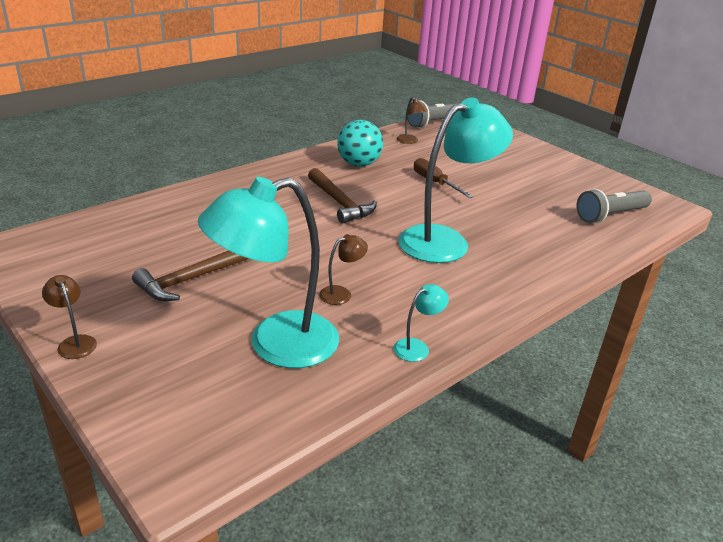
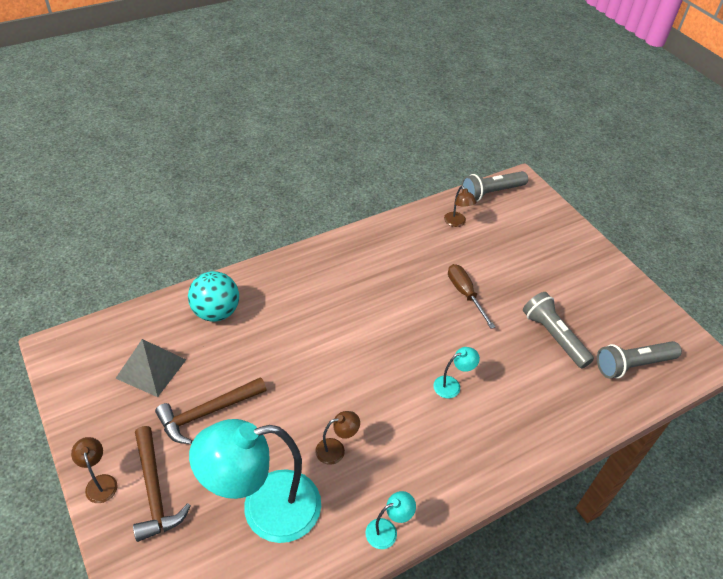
camera: 10 degrees right, 15 degrees up
brown hammer [308,168,377,224] -> brown hammer moved to [133,426,191,542]
turquoise ball [337,120,383,167] -> turquoise ball moved to [188,271,239,322]
turquoise lamp [398,97,513,263] -> turquoise lamp [433,347,480,398], size x0.41
none -> grey pyramid [115,339,186,397]
none -> grey flashlight [523,292,594,369]

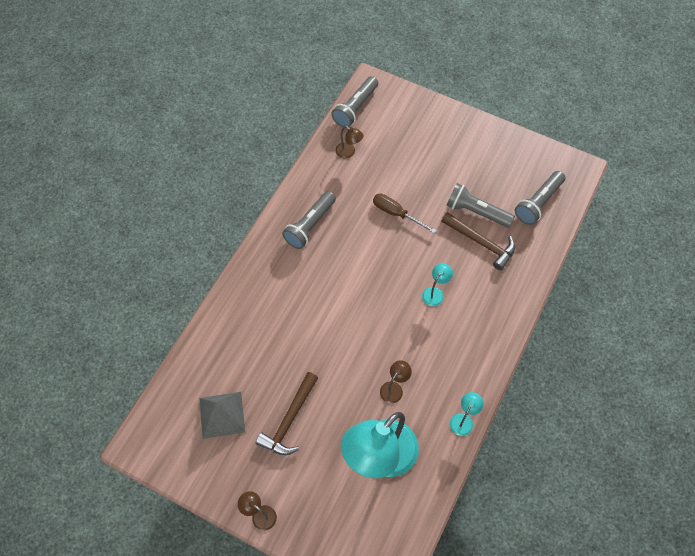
camera: 30 degrees left, 15 degrees up
brown hammer [133,426,191,542] -> brown hammer moved to [441,212,515,270]
turquoise ball [188,271,239,322] -> none
none -> grey flashlight [282,191,336,249]

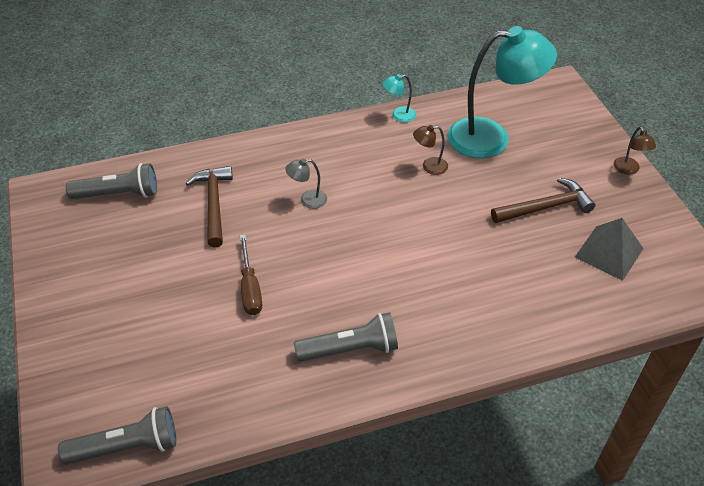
camera: 135 degrees left, 15 degrees down
brown lamp [335,126,363,158] -> none
turquoise lamp [422,263,453,306] -> grey lamp [285,158,327,209]
grey flashlight [447,183,515,228] -> none

